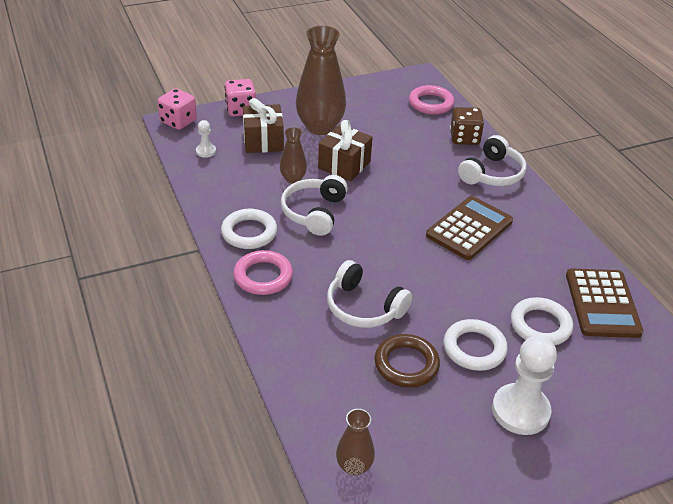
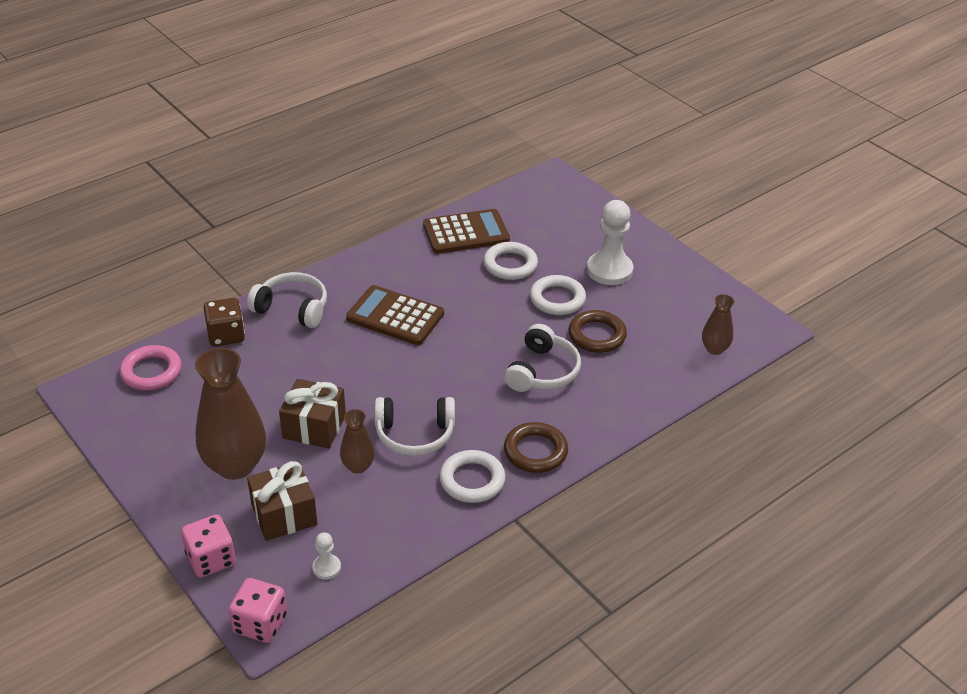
camera: 105 degrees left, 0 degrees up
pink ring [233,250,293,295] -> brown ring [504,422,568,473]

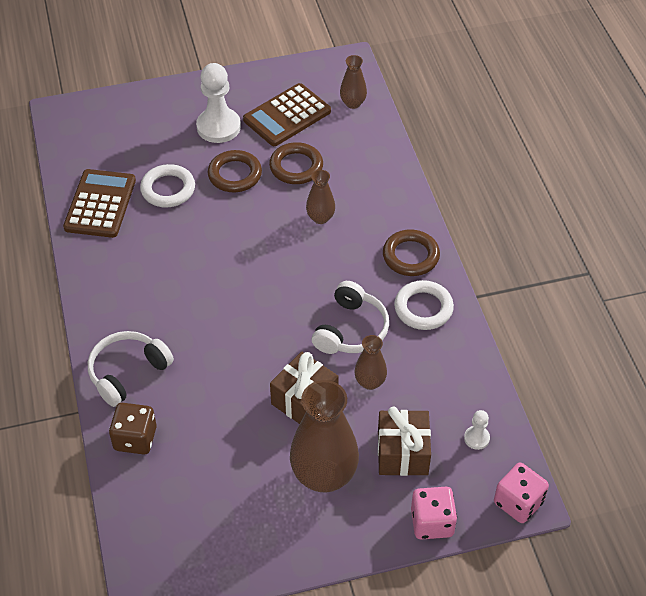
camera: 65 degrees left, 10 degrees up
pink ring [119,345,182,391] -> none
brown calculator [346,285,444,345] -> brown calculator moved to [243,83,331,146]
white headphones [504,324,581,392] -> brown vase [306,170,335,224]
white ring [530,275,586,315] -> brown ring [208,150,262,192]

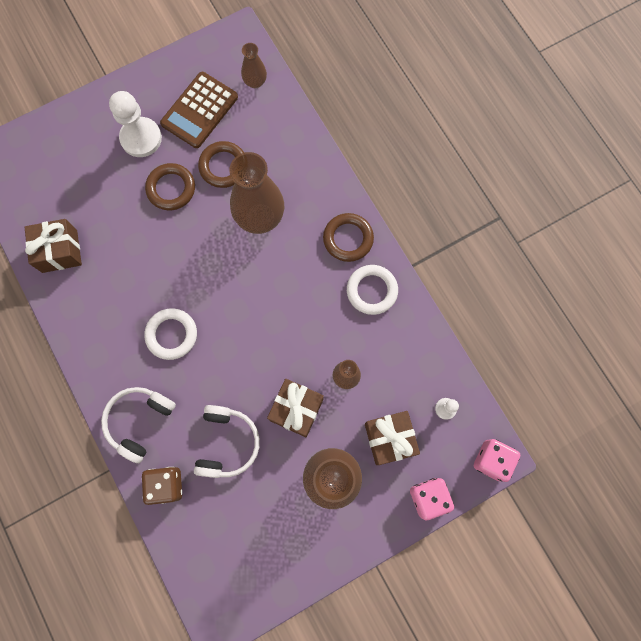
camera: 15 degrees left, 25 degrees up
brown calculator [63,169,136,238] -> brown gift [24,219,82,273]
white ring [140,164,195,207] -> white ring moved to [144,308,197,360]
brown vase [306,170,335,224] -> brown vase [229,152,284,234], size x1.98
white headphones [312,281,389,354] -> white headphones moved to [194,405,260,478]

